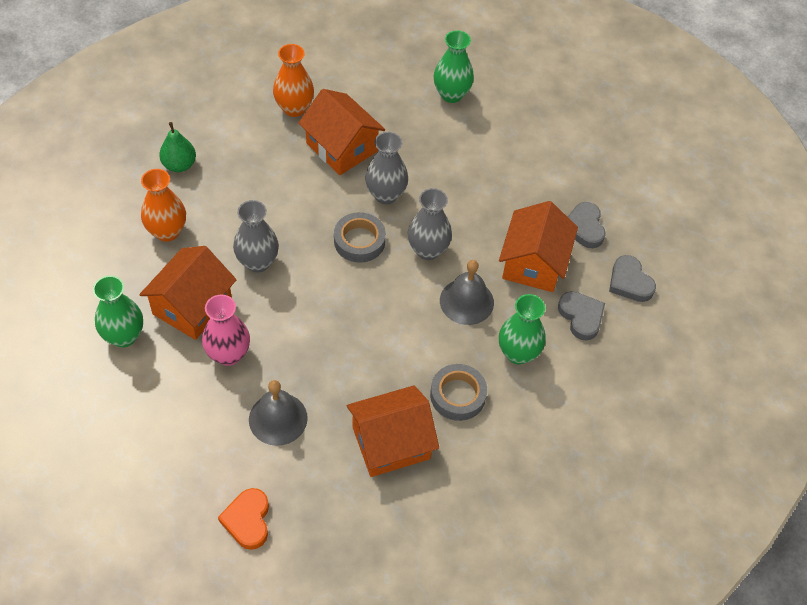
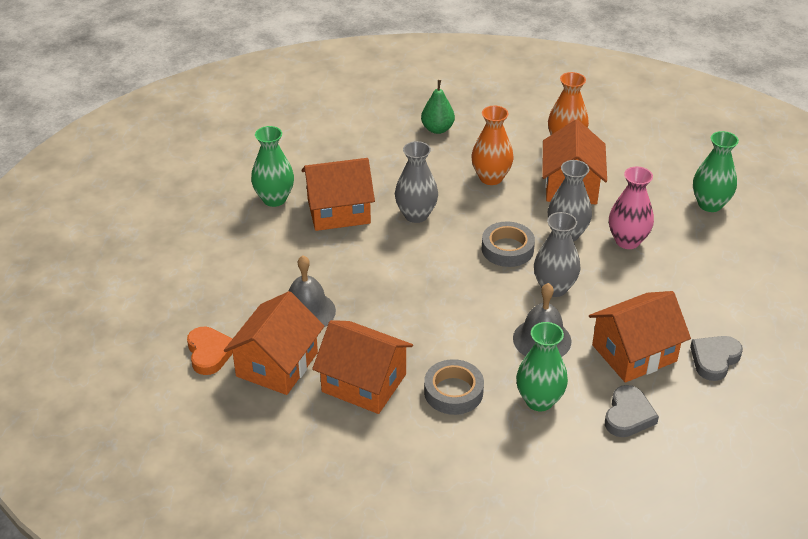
camera: 50 degrees right, 15 degrees down
orange vase [141,169,186,242] -> orange vase moved to [471,105,513,185]
pink vase [202,294,250,366] -> pink vase moved to [609,167,654,249]
orange heart [218,488,269,550] -> orange heart turned 120 degrees clockwise [187,327,233,375]
grey heart [609,255,656,302] -> none
none -> orange house [224,291,324,395]

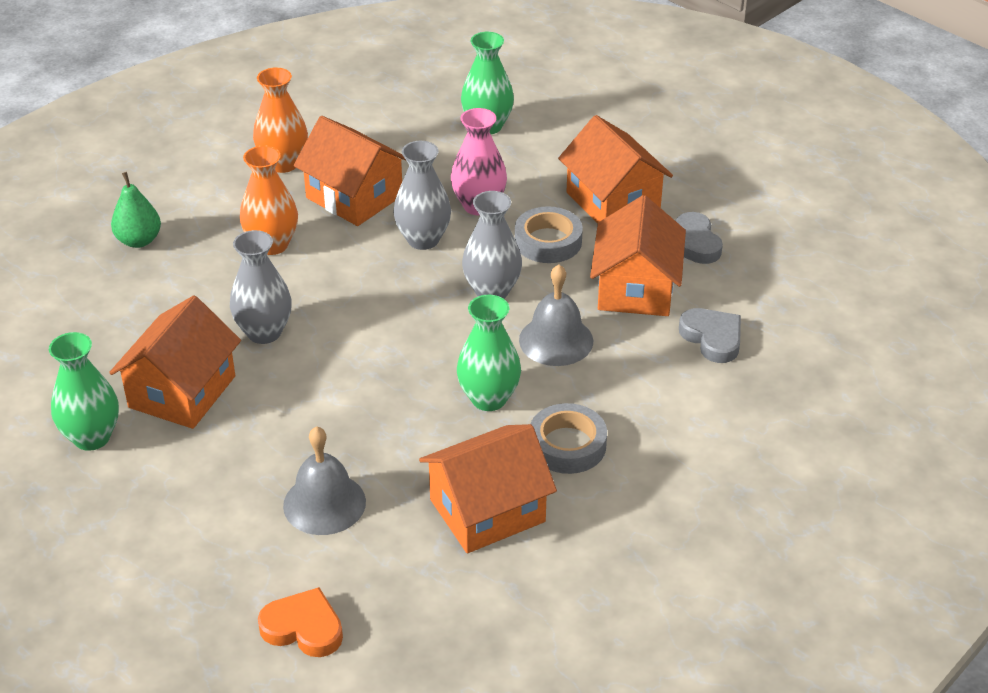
camera: 55 degrees left, 0 degrees up
orange house [224,291,324,395] -> orange house moved to [558,115,673,223]
grey tape [482,221,535,267] -> grey tape moved to [515,206,583,263]
green vase [516,322,568,411] -> green vase moved to [457,295,521,411]

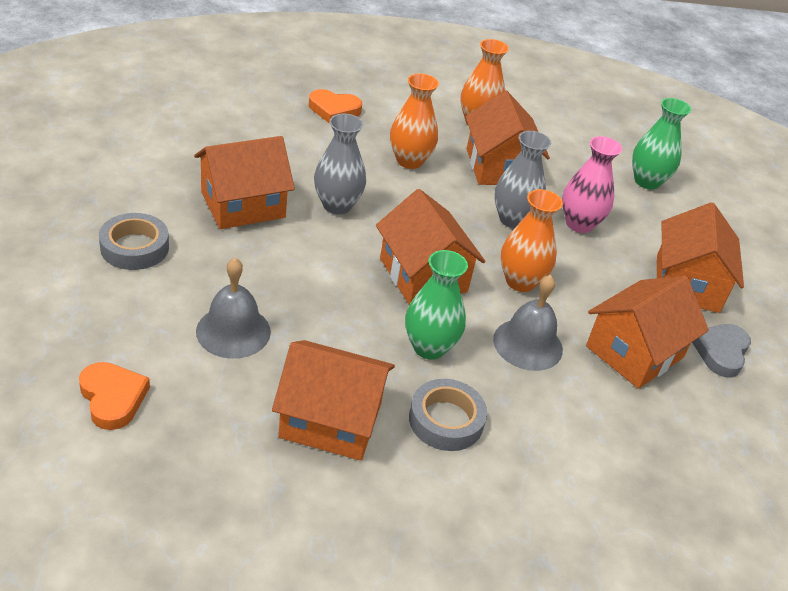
camera: 35 degrees right, 0 degrees up
green vase [49,332,119,451] -> none
green pear [111,172,161,248] -> orange heart [309,89,362,124]
grey vase [462,191,522,299] -> orange vase [501,189,563,292]
grey tape [515,206,583,263] -> grey tape moved to [99,213,169,270]
grey heart [679,308,741,363] -> none
none -> orange house [376,189,485,305]

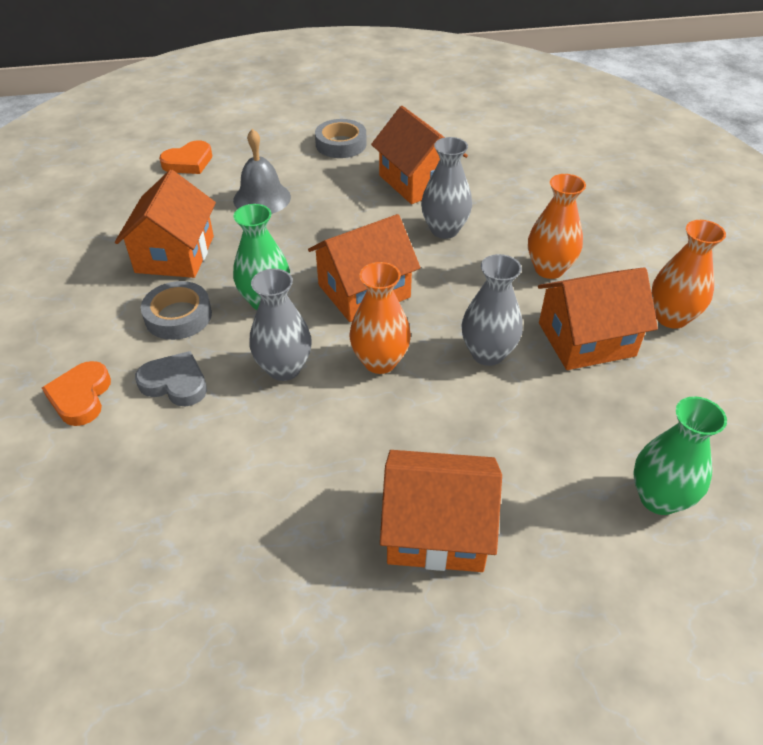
camera: 90 degrees right, 5 degrees up
orange heart [309,89,362,124] -> orange heart moved to [42,361,111,426]
grey bell [493,275,563,371] -> grey vase [249,269,312,381]
pink vase [562,136,622,233] -> none
orange house [586,276,709,389] -> none
grey heart [692,324,751,377] -> grey heart moved to [135,351,207,407]

